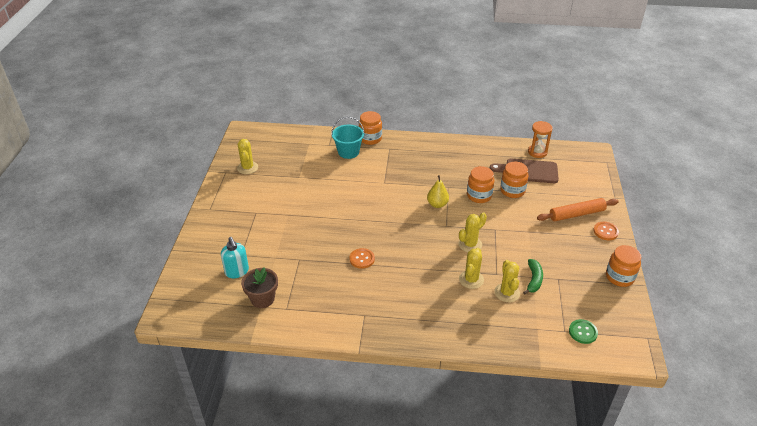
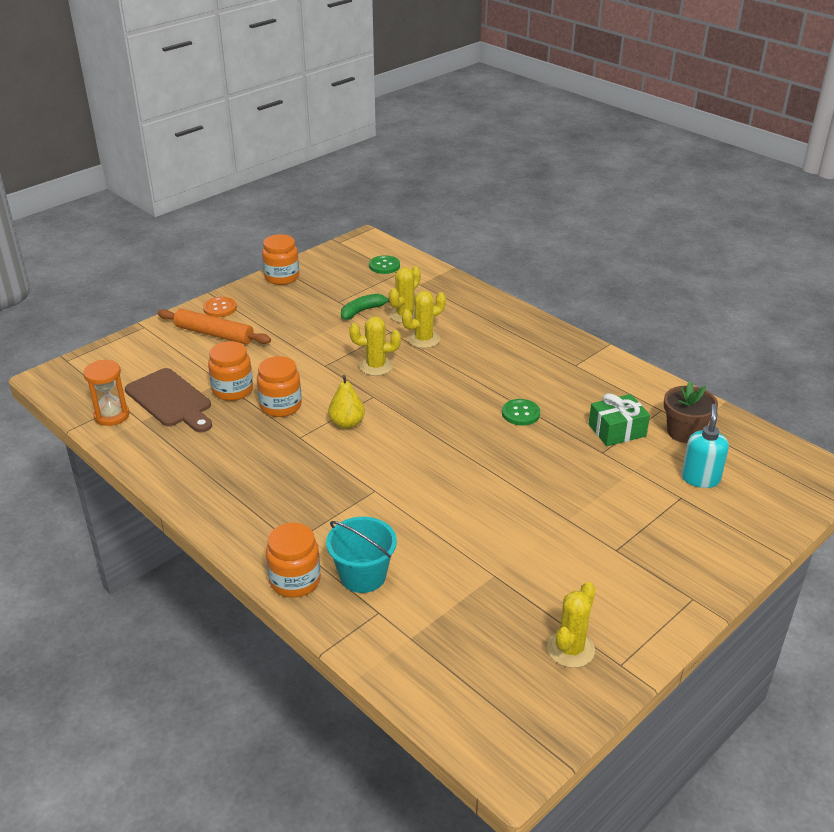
camera: 140 degrees left, 5 degrees down
orange button [349,248,375,269] -> green button [502,399,540,426]
none -> green gift [589,393,650,446]

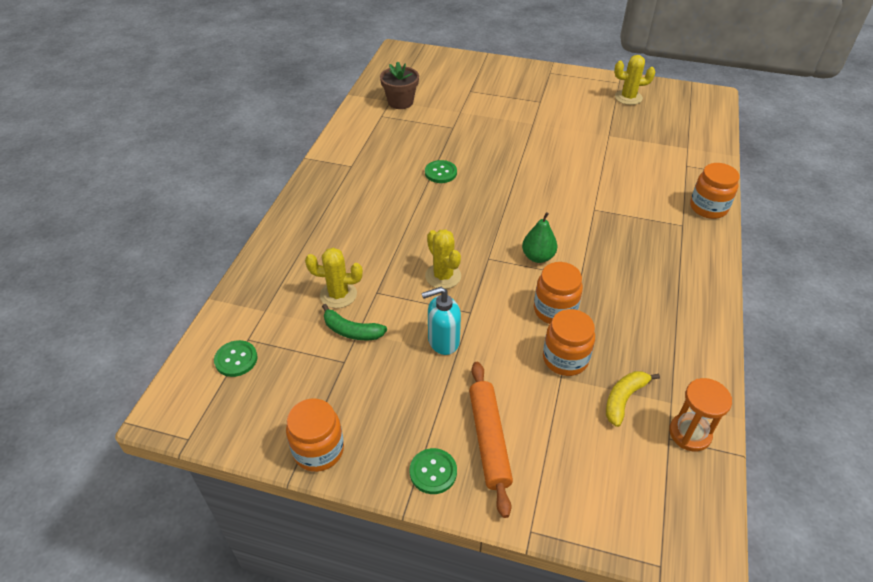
camera: 120 degrees left, 10 degrees up
brown cutting board [125,368,212,433] -> yellow banana [606,371,660,427]
orange button [203,297,237,317] -> green button [410,448,457,494]
turquoise bucket [326,517,397,593] -> none
yellow pear [328,375,365,429] -> green pear [522,212,557,263]
yellow cactus [402,291,446,348] -> none
green gift [589,393,650,446] -> none
turquoise soap dispenser [681,404,729,488] -> turquoise soap dispenser moved to [421,287,461,355]

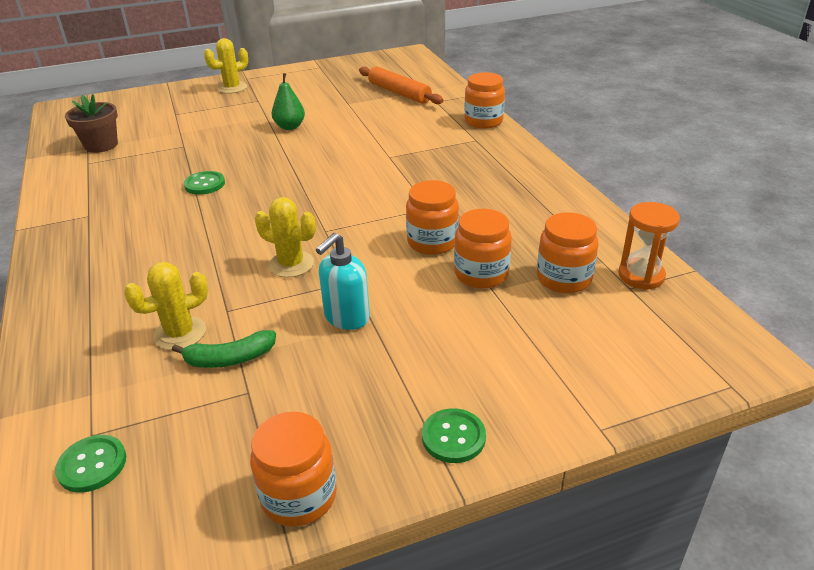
camera: 35 degrees left, 10 degrees down
orange rolling pin [469,362,513,518] -> orange rolling pin moved to [359,66,444,104]
green pear [522,212,557,263] -> green pear moved to [272,73,305,130]
yellow banana [606,371,660,427] -> orange jar [537,212,598,293]
yellow cactus [614,55,655,105] -> yellow cactus moved to [204,38,248,94]

